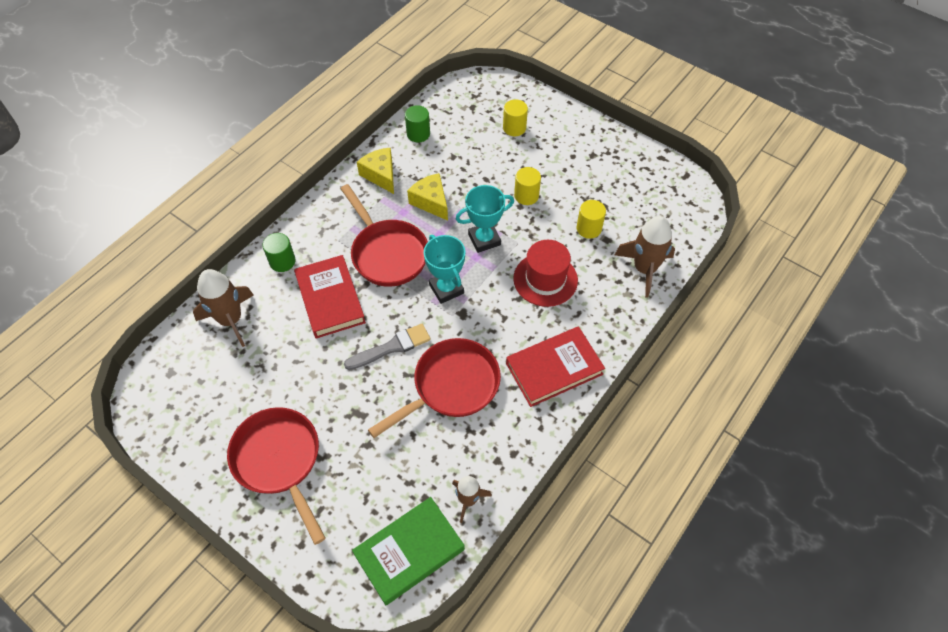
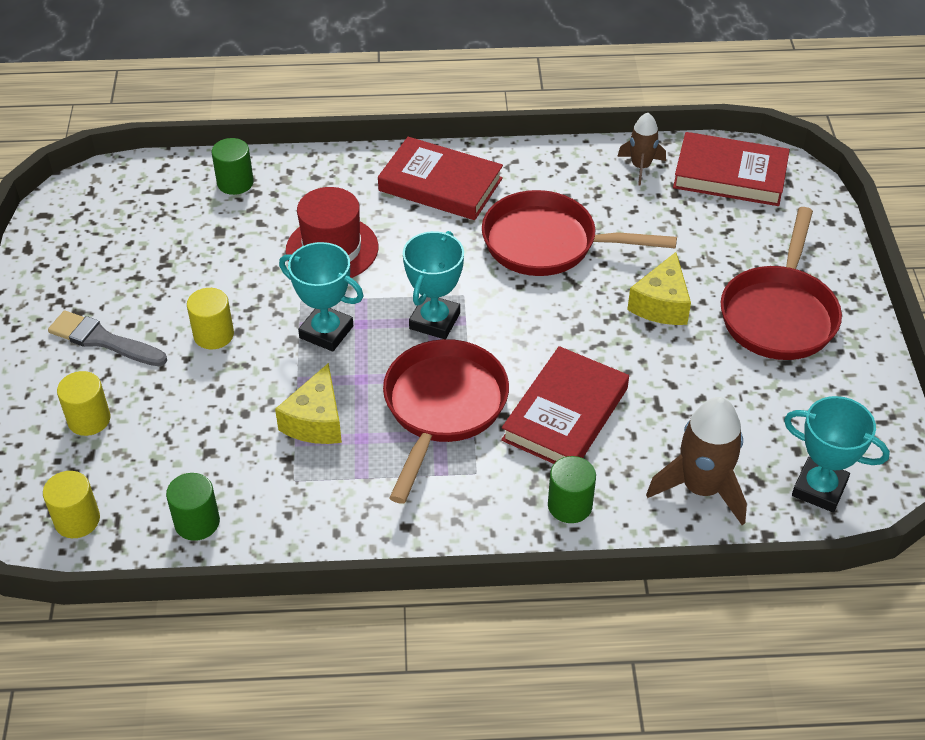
camera: 130 degrees left, 10 degrees down
grey brush [344,324,431,370] -> grey brush moved to [48,310,167,366]
green book [352,497,465,605] -> red book [673,132,790,206]
yellow cheese [357,147,394,194] -> yellow cheese moved to [627,252,691,325]
yellow cylinder [576,200,606,239] -> yellow cylinder moved to [43,471,100,538]
brown rocket [615,216,675,298] -> green cylinder [212,138,254,195]
none -> turquoise trophy [784,396,890,512]

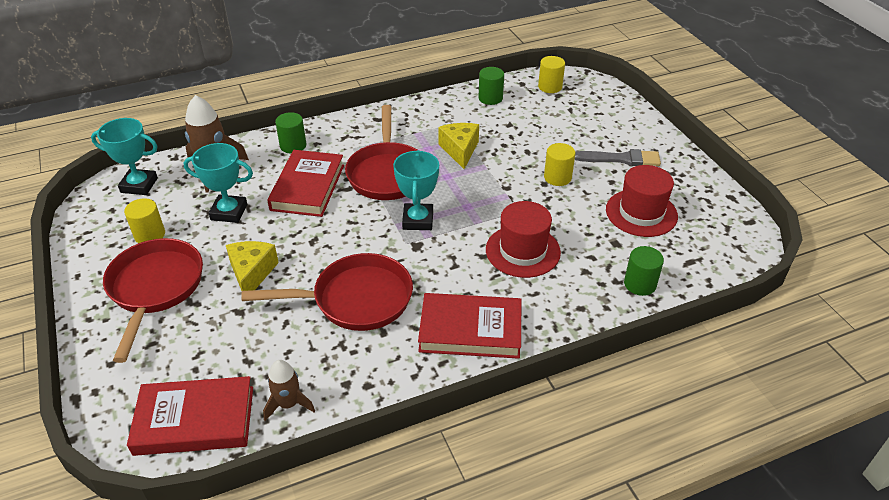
camera: 160 degrees right, 5 degrees down
yellow cylinder [57,371,110,436] -> yellow cylinder moved to [124,198,165,243]
turquoise trophy [279,242,364,352] -> turquoise trophy moved to [183,143,253,223]
none -> red hat [606,165,678,237]

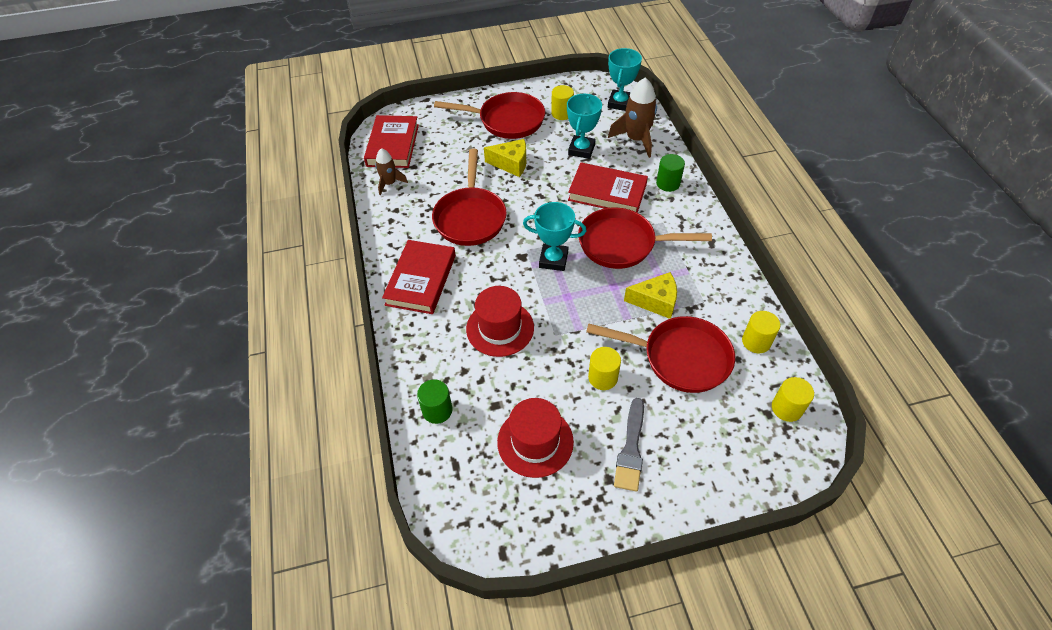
camera: 100 degrees right, 10 degrees up
green cylinder [478,67,504,105] -> yellow cylinder [742,311,780,353]
none -> red pan [586,316,735,393]

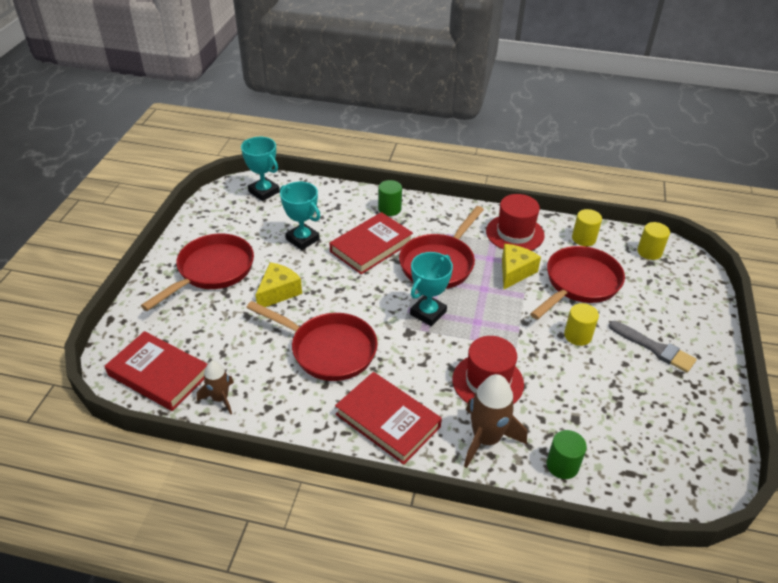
camera: 65 degrees left, 10 degrees down
red hat [497,398,574,478] -> red hat moved to [486,194,545,251]
yellow cylinder [551,85,574,120] -> none
brown rocket [608,77,657,158] -> brown rocket moved to [464,374,527,468]

